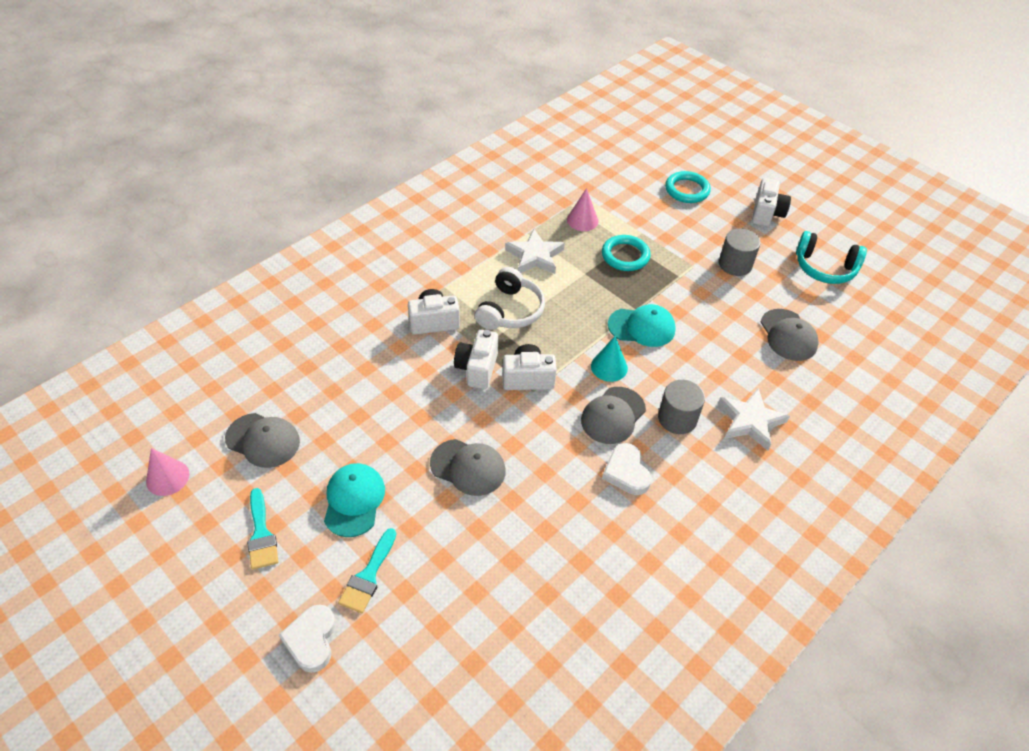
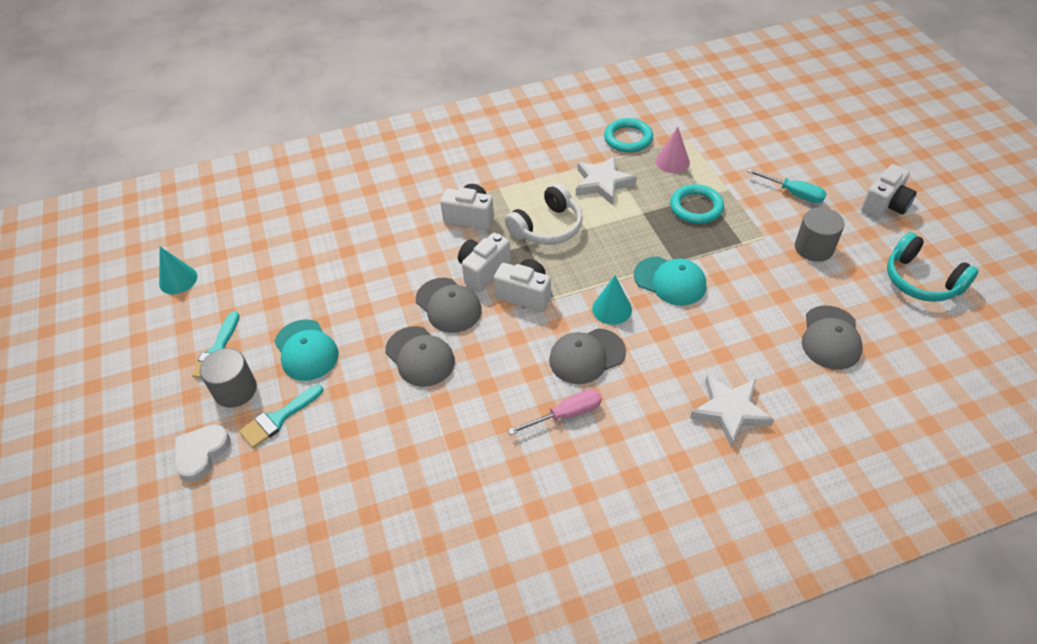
camera: 30 degrees right, 0 degrees up
pink cone [146,448,189,496] -> turquoise cone [159,247,197,294]
grey cap [225,413,300,468] -> grey cap moved to [416,278,482,333]
turquoise cap [324,463,385,537] -> turquoise cap turned 120 degrees clockwise [274,319,338,381]
white heart [602,443,652,495] -> pink screwdriver [508,389,602,435]
grey cylinder [658,380,705,434] -> grey cylinder moved to [200,348,257,408]
turquoise ring [665,171,711,203] -> turquoise ring moved to [604,118,653,153]
none -> turquoise screwdriver [747,169,827,203]

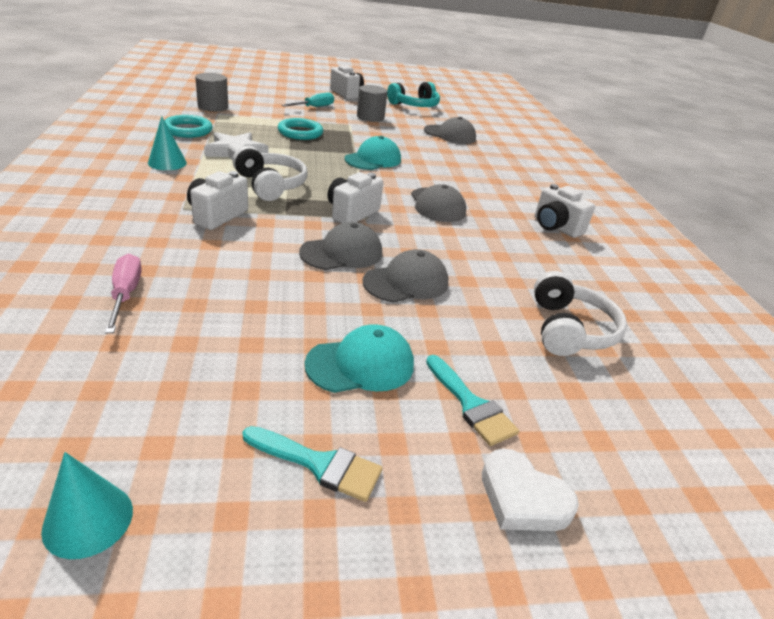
camera: 85 degrees left, 15 degrees down
grey cylinder [200,348,257,408] -> grey cylinder moved to [195,73,228,112]
white camera [458,233,511,292] -> white camera moved to [535,184,595,238]
pink screwdriver [508,389,602,435] -> pink screwdriver moved to [105,254,142,333]
turquoise cone [592,275,632,325] -> turquoise cone moved to [148,116,187,170]
pink cone [656,127,690,173] -> none
white star [690,375,774,447] -> none
none -> white headphones [534,271,627,356]

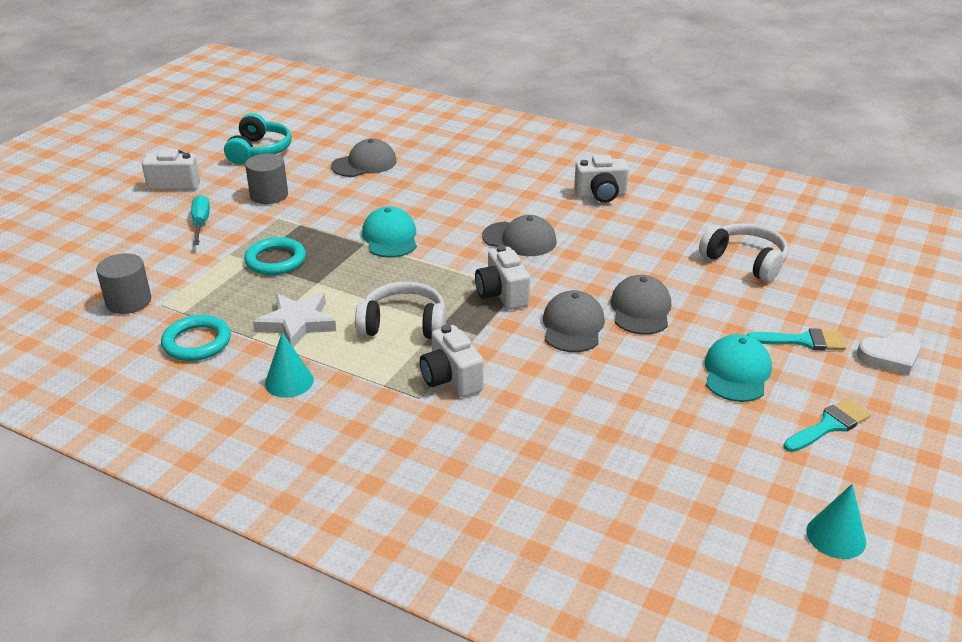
camera: 50 degrees left, 0 degrees up
pink screwdriver [105,254,142,333] -> none

